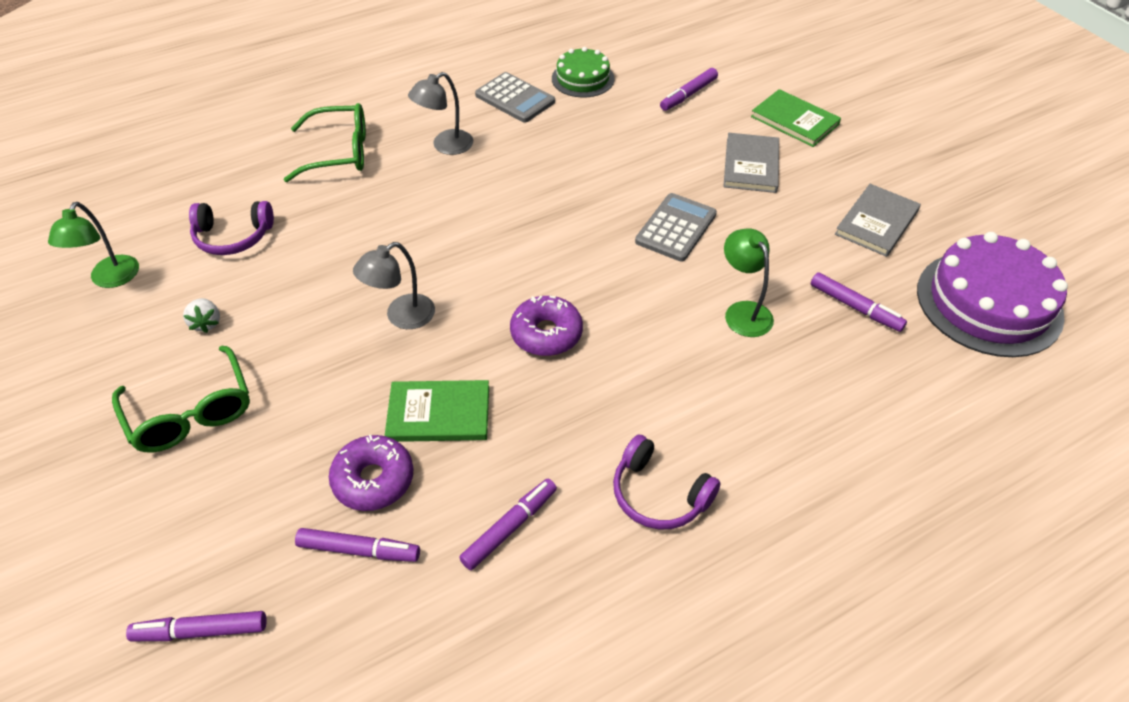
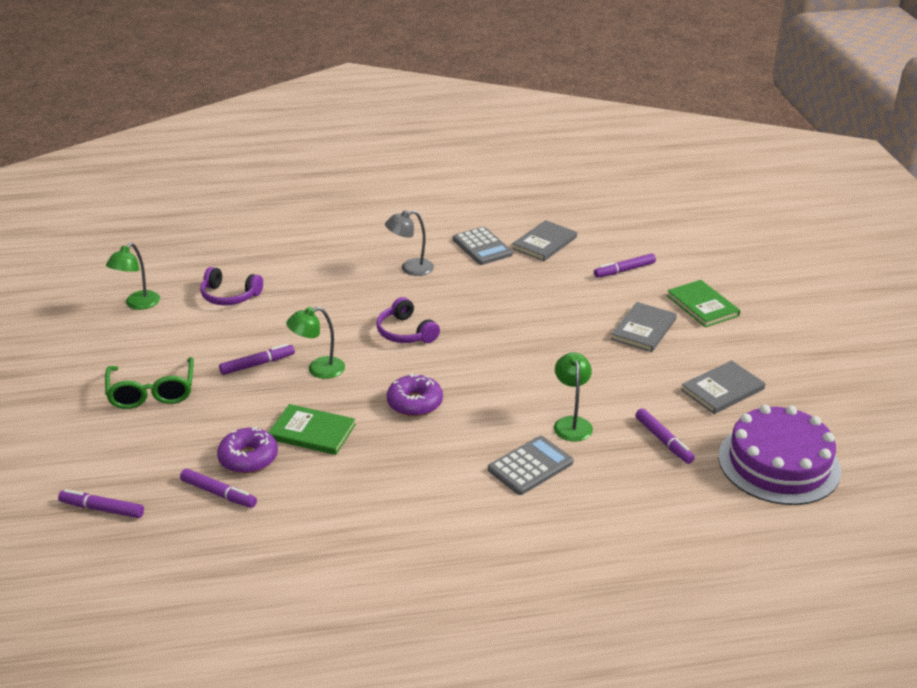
camera: 20 degrees right, 15 degrees down
white strawberry [183,298,220,333] -> none
green glasses [284,103,366,182] -> none
grey lamp [353,242,435,329] -> green lamp [286,307,345,379]
purple marker [459,479,557,570] -> purple marker moved to [219,344,295,375]
green cake [552,47,615,97] -> grey book [512,220,577,261]
purple headphones [613,434,720,530] -> purple headphones moved to [376,297,440,343]
grey calculator [635,193,717,262] -> grey calculator moved to [488,436,574,495]

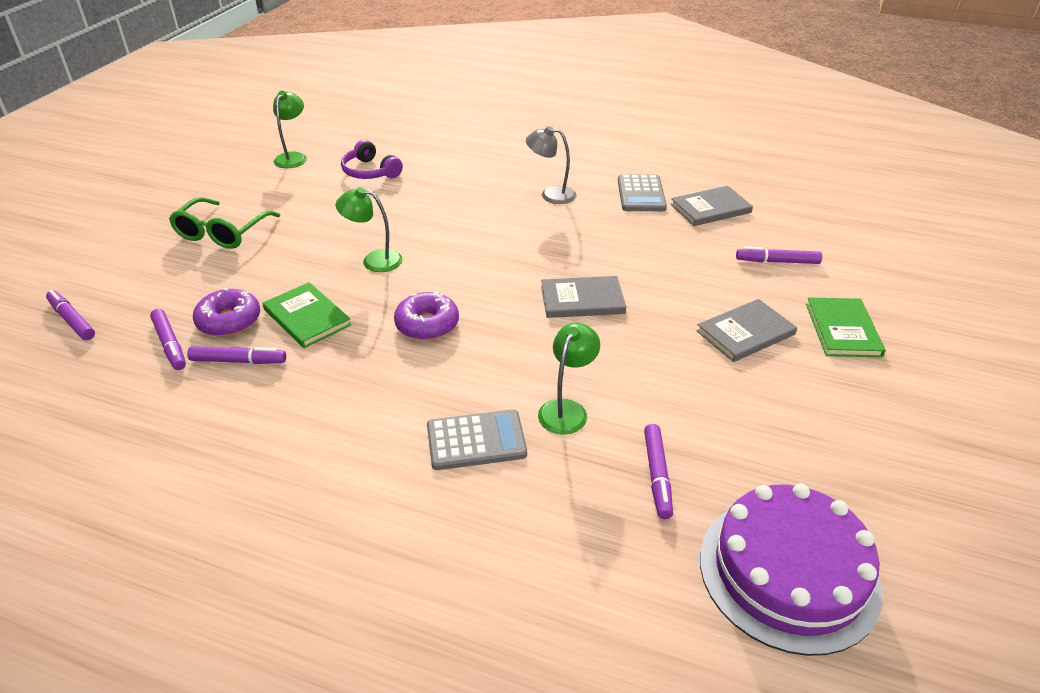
camera: 30 degrees right, 5 degrees up
green lamp [106,243,160,310] -> green lamp turned 135 degrees clockwise [273,91,307,168]
purple marker [219,344,295,375] -> purple marker moved to [187,346,286,364]
purple headphones [376,297,440,343] -> none
grey book [681,360,765,414] -> grey book moved to [541,276,626,318]

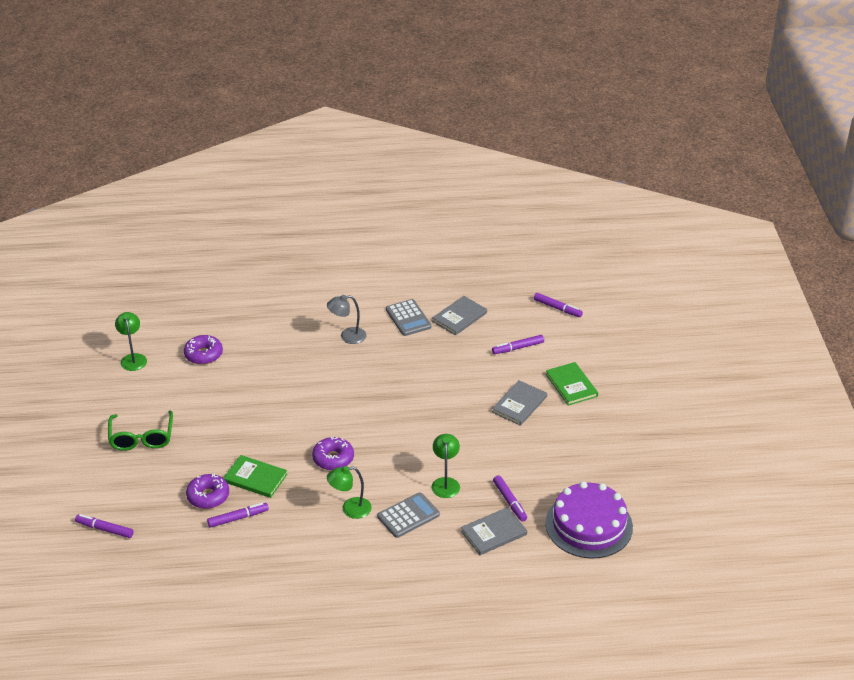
camera: 25 degrees left, 0 degrees up
purple marker [150,309,186,370] -> purple marker moved to [534,293,583,317]
green lamp [336,187,403,272] -> green lamp moved to [327,466,372,519]
purple headphones [341,140,403,179] -> purple donut [184,335,223,365]
grey book [541,276,626,318] -> grey book moved to [461,507,527,555]

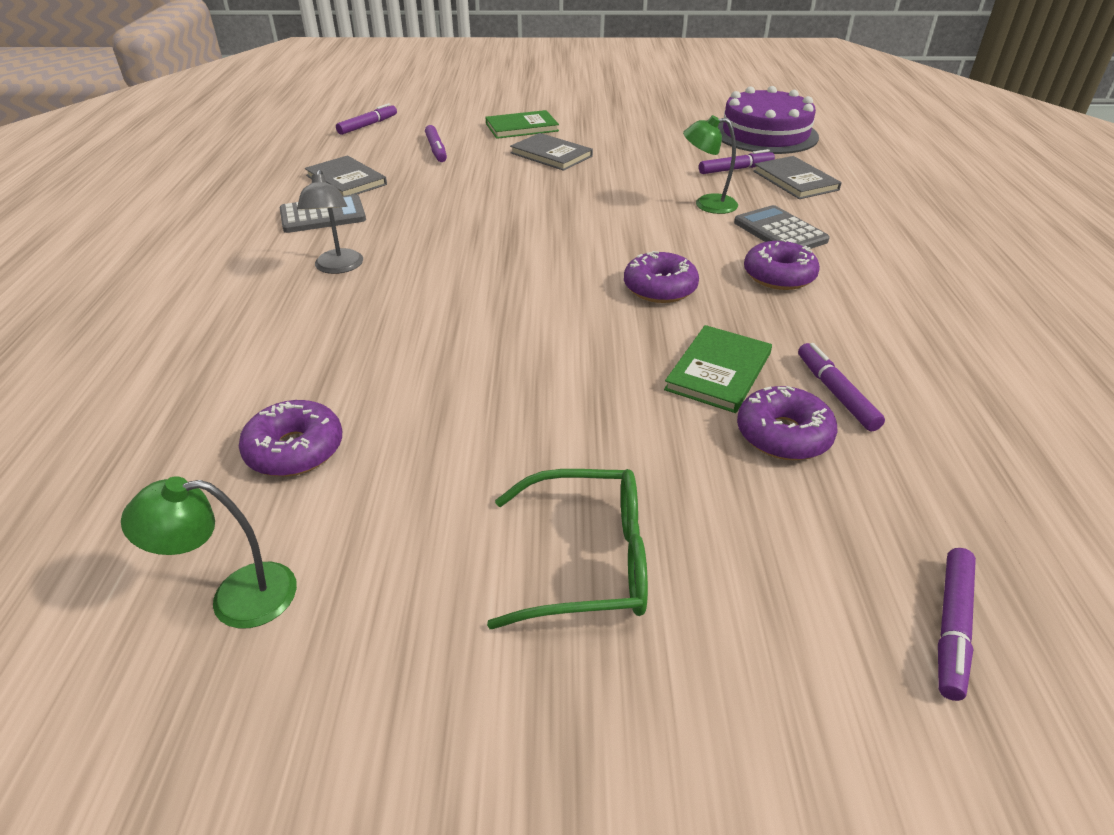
camera: 85 degrees left, 0 degrees up
green lamp [327,466,372,519] -> purple donut [744,239,820,290]

